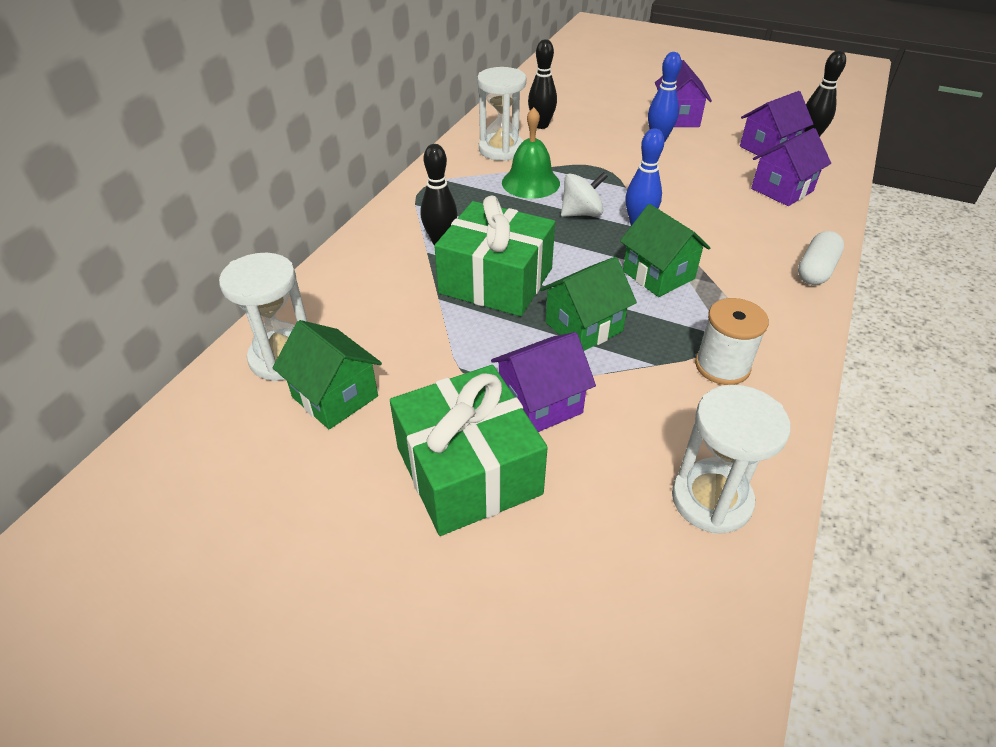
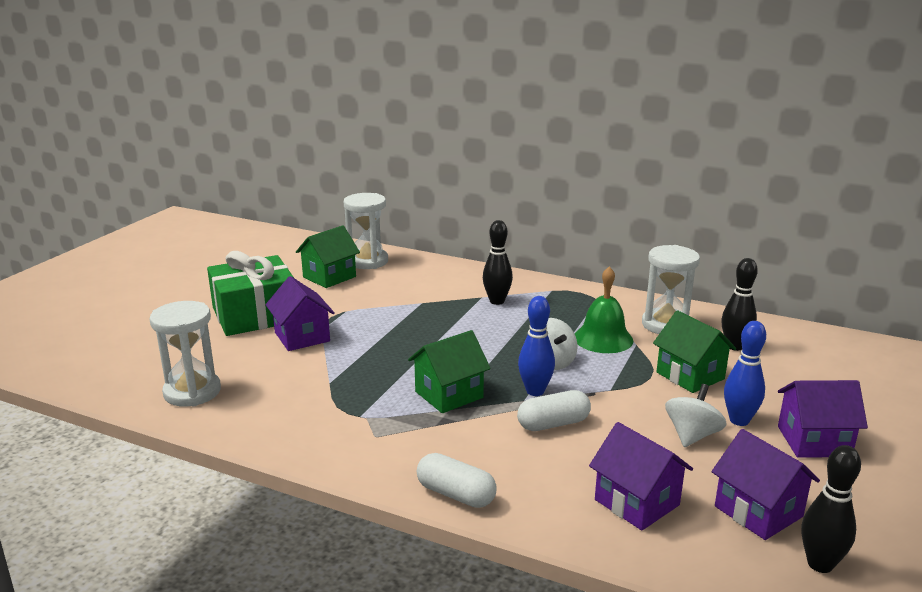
camera: 90 degrees right, 20 degrees down
green gift [434,196,555,316] -> none
green house [540,257,637,351] -> green house moved to [653,310,736,393]
white spool [695,298,769,385] -> none
none -> white capsule [517,390,591,431]
none -> white spinning top [665,384,727,447]

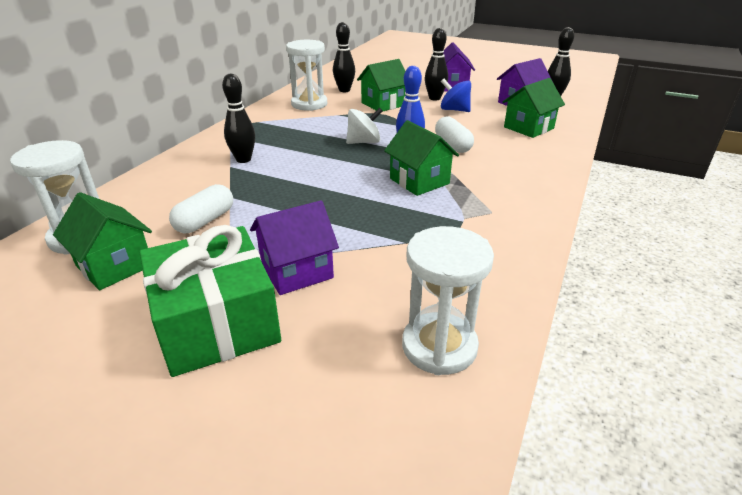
camera: 90 degrees left, 10 degrees up
white capsule [417,453,497,508] -> white capsule moved to [169,184,233,233]
green bell [575,266,633,353] -> none
purple house [589,422,693,531] -> green house [503,78,565,138]
white spinning top [665,384,727,447] -> blue spinning top [441,79,471,112]
blue bowling pin [724,321,766,426] -> black bowling pin [425,28,448,101]

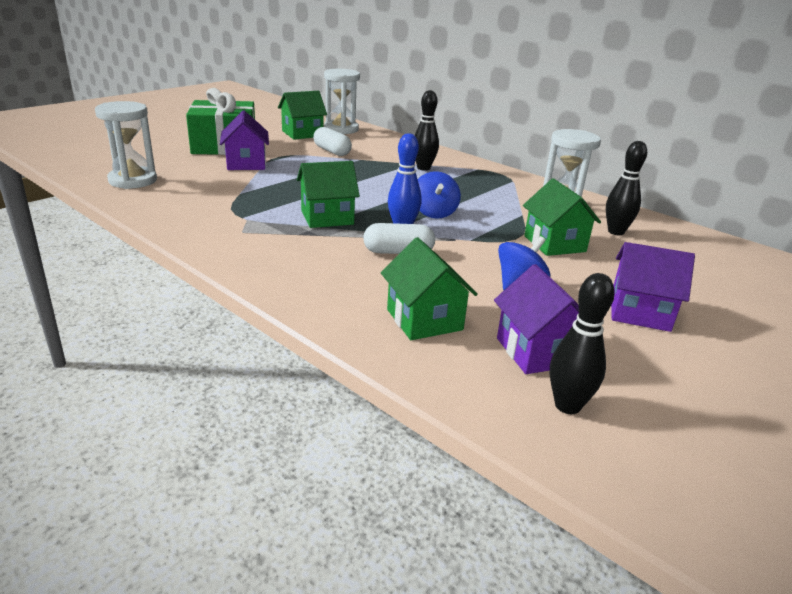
camera: 105 degrees right, 5 degrees down
white spinning top [346,107,383,144] -> blue spinning top [418,171,461,219]
black bowling pin [425,28,448,101] -> none

